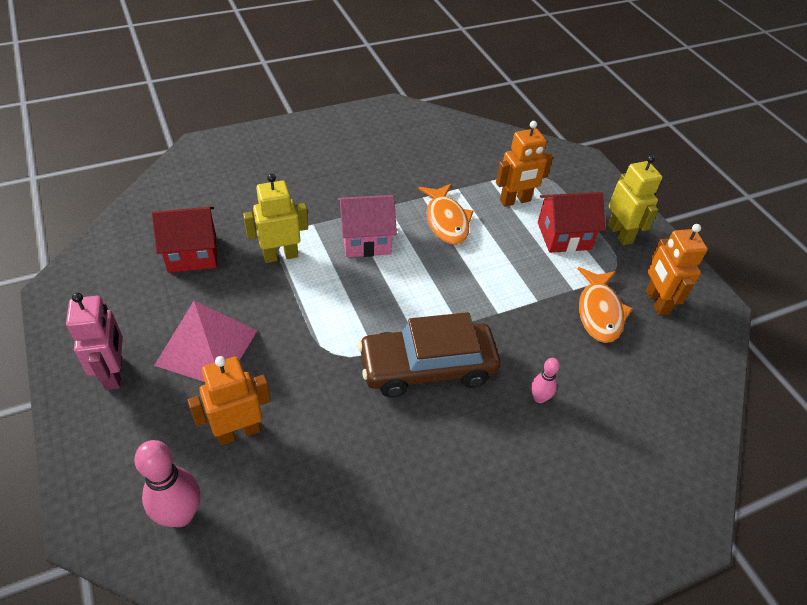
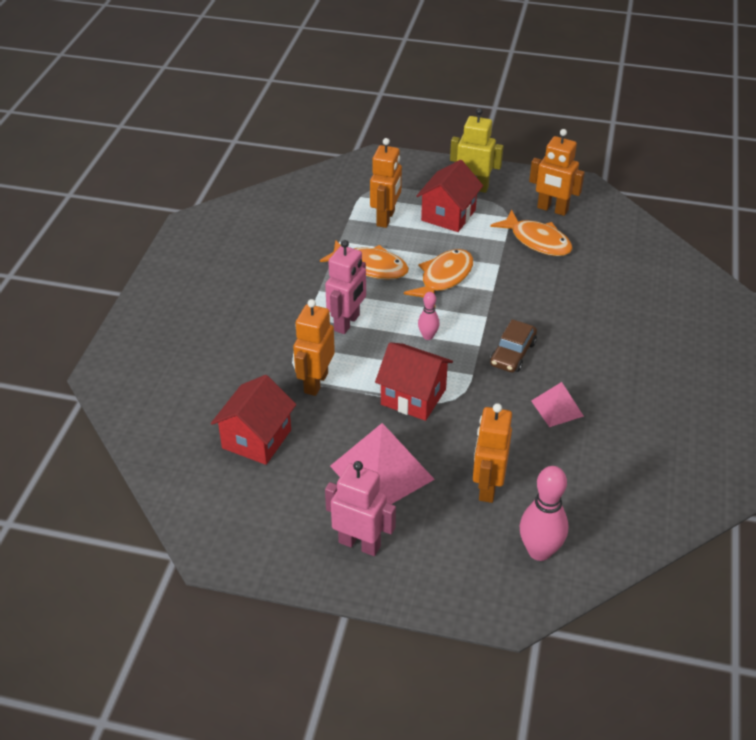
camera: 50 degrees left, 5 degrees down
yellow robot [243,174,308,263] -> orange robot [293,299,335,396]
pink house [338,195,397,257] -> pink robot [325,240,366,334]
brown car [358,312,501,397] -> brown car [490,319,537,373], size x0.54
pink bowling pin [531,358,560,403] -> pink bowling pin moved to [418,292,440,340]
none -> red house [375,342,453,421]
none -> orange fish [404,249,473,298]
none -> pink pyramid [531,382,584,427]

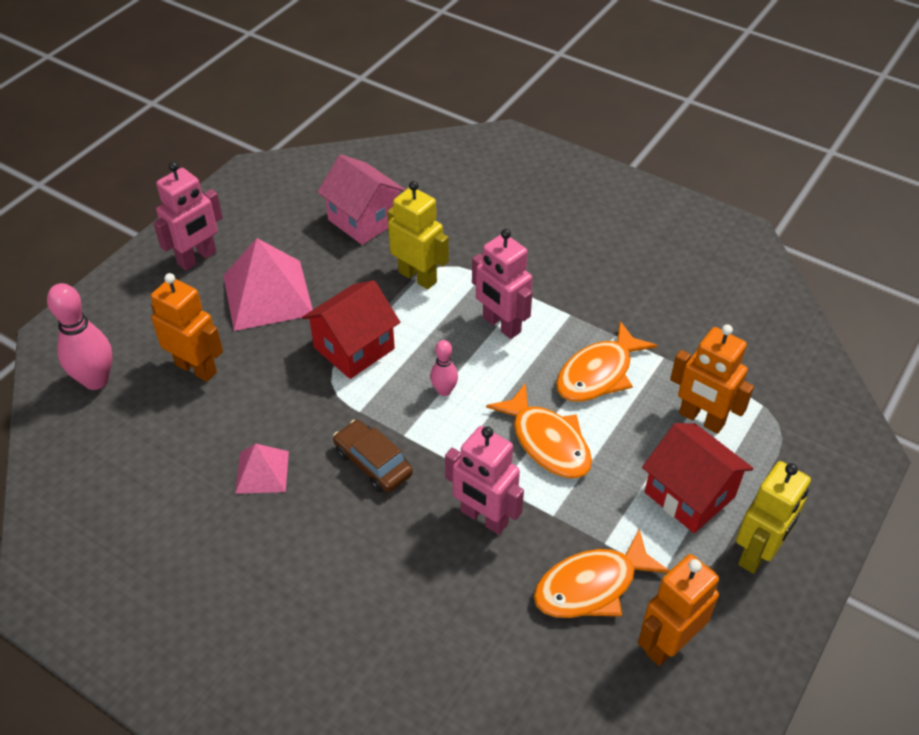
camera: 110 degrees right, 5 degrees up
red house [211,375,296,465] -> pink house [317,154,406,245]
orange robot [293,299,335,396] -> yellow robot [387,181,449,289]
none -> pink robot [445,426,524,535]

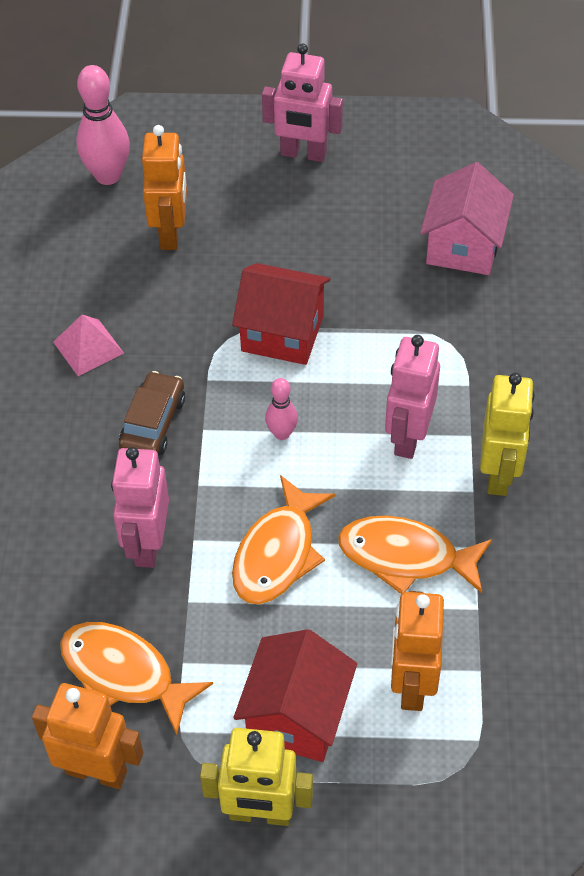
camera: 60 degrees right, 5 degrees up
pink pyramid [223,238,313,331] -> none
yellow robot [387,181,449,289] -> yellow robot moved to [480,373,535,496]

